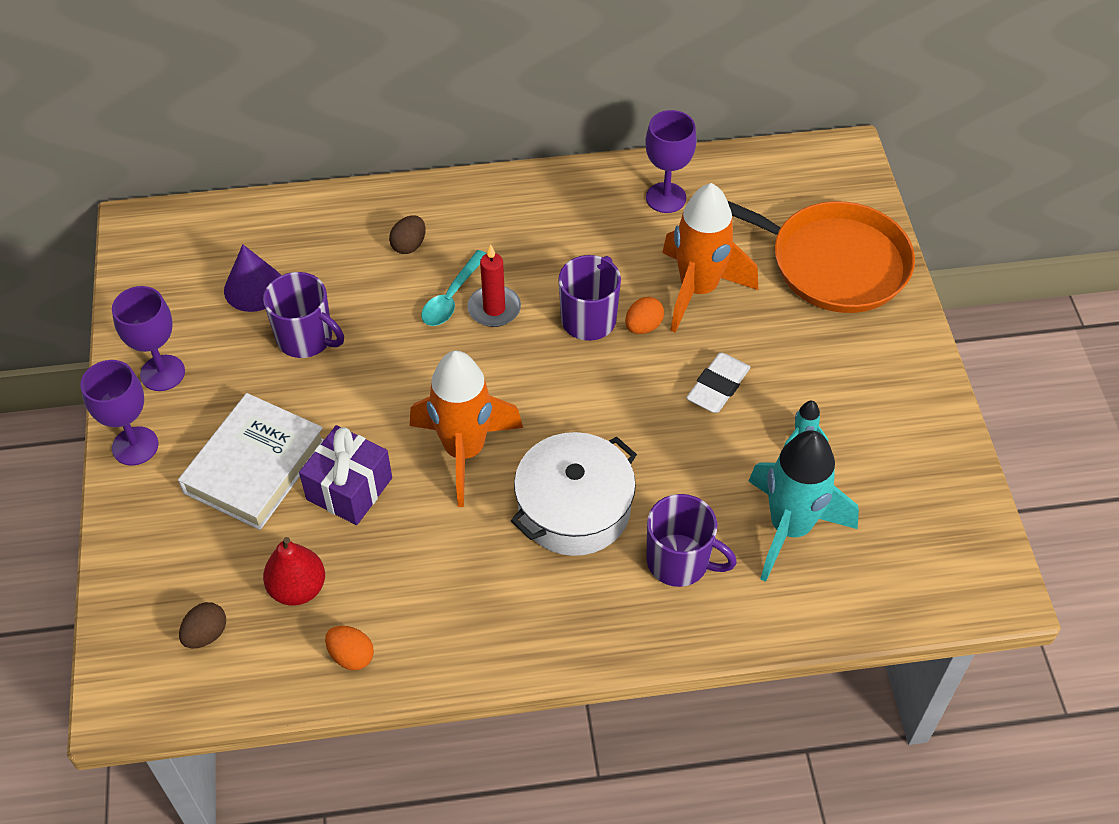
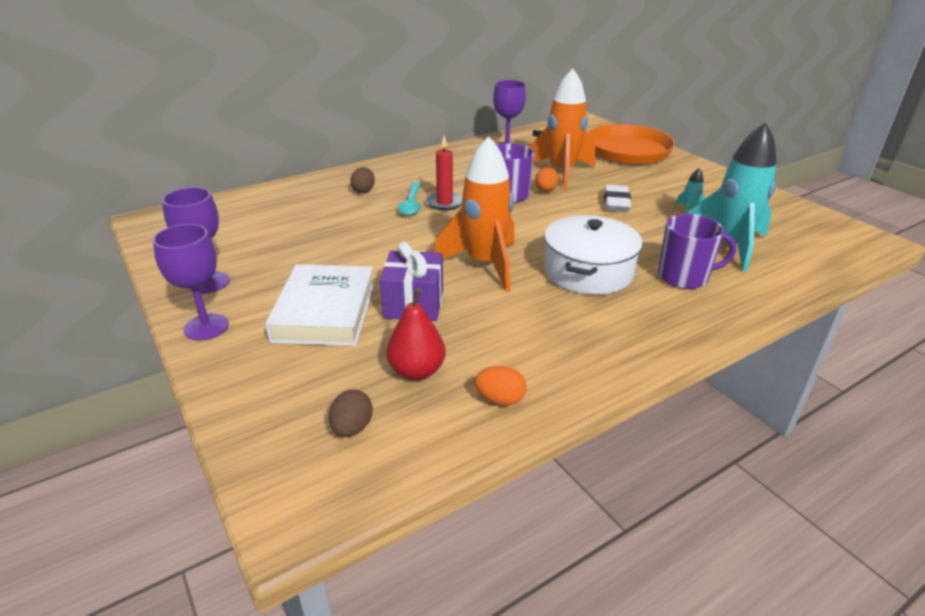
camera: 25 degrees left, 20 degrees down
purple cone [224,244,281,312] -> none
purple mug [263,272,344,358] -> none

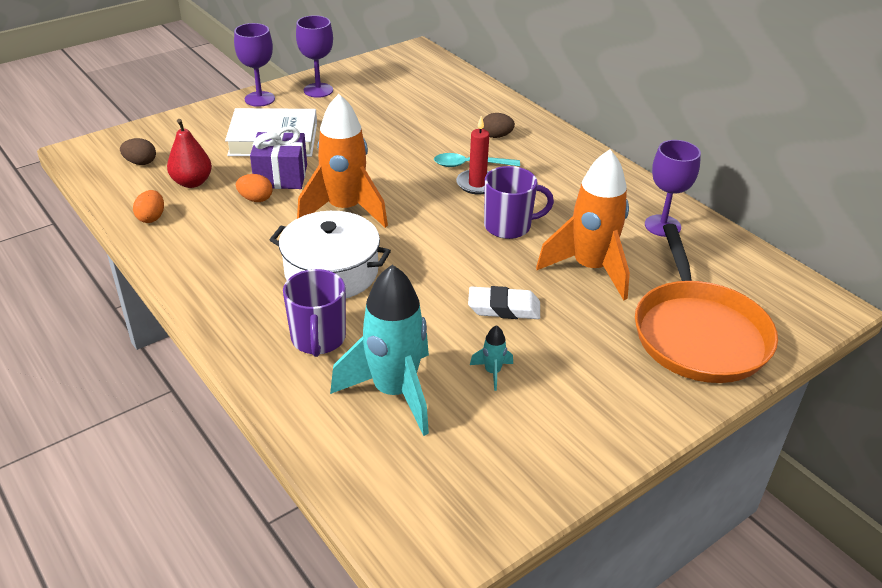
camera: 85 degrees right, 5 degrees up
orange egg [535,167,559,192] -> orange egg moved to [236,174,273,202]

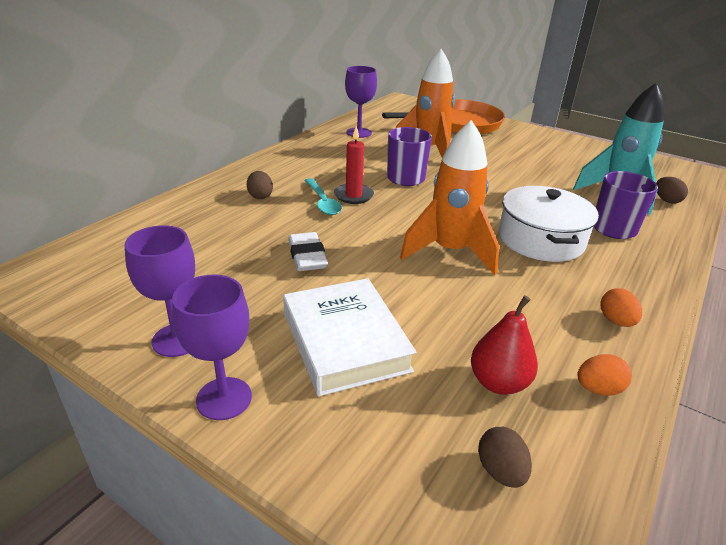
camera: 110 degrees left, 5 degrees down
orange egg [236,174,273,202] -> orange egg moved to [601,288,642,327]
purple gift [250,126,307,189] -> none
white eraser [468,286,540,319] -> white eraser moved to [288,232,328,271]
turquoise rocket [470,325,513,391] -> none
none -> brown egg [656,177,688,204]

